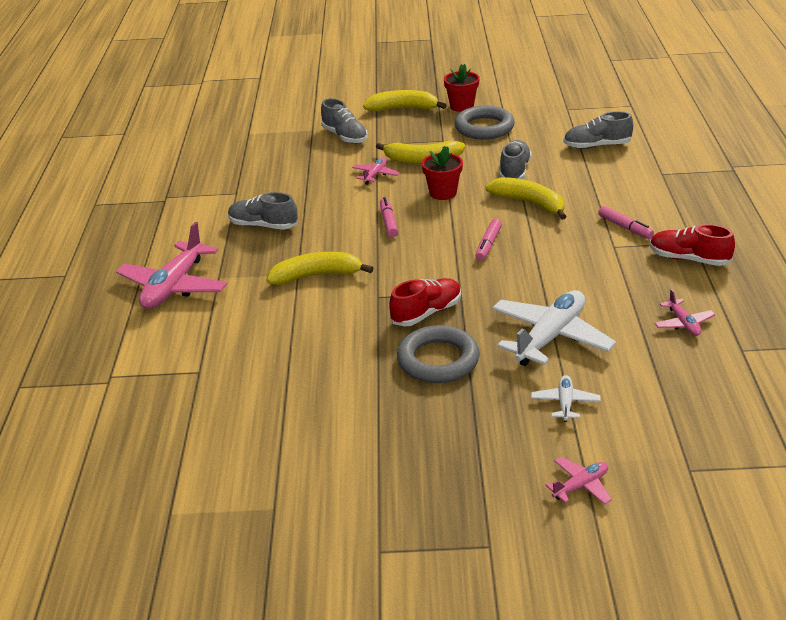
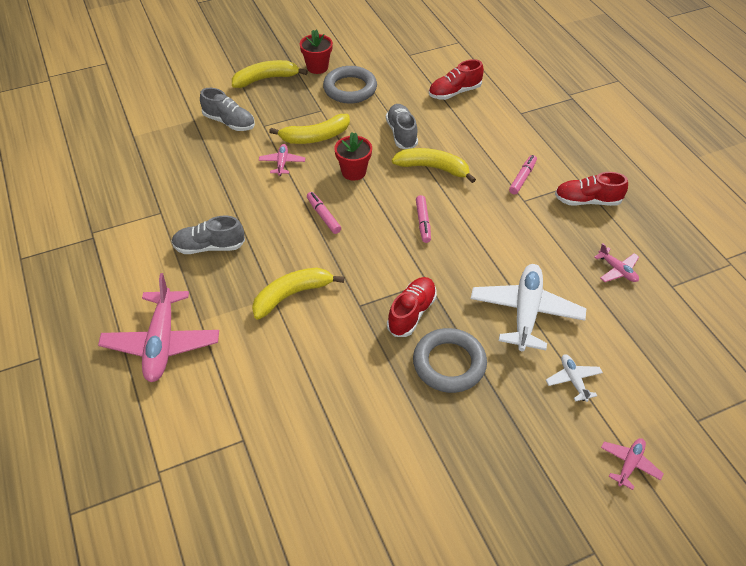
camera: 25 degrees left, 15 degrees up
grey shoe [563,111,633,149] -> red shoe [429,59,484,100]
pink marker [598,206,654,239] -> pink marker turned 90 degrees counterclockwise [509,155,537,195]

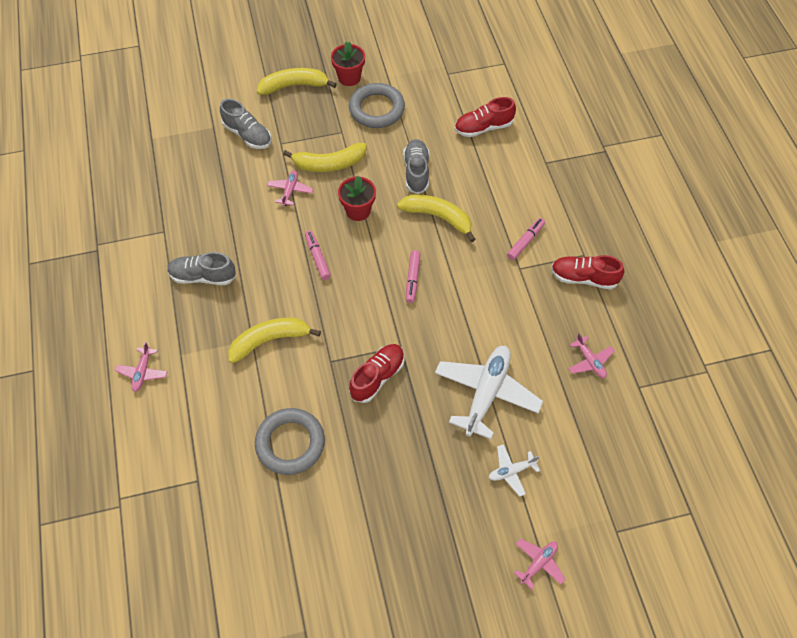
camera: 10 degrees right, 10 degrees up
pink plane [98,273,219,382] -> pink plane [115,342,168,392], size x0.48
grey ring [413,328,487,393] -> grey ring moved to [255,408,325,475]
white plane [546,354,603,402] -> white plane turned 105 degrees counterclockwise [489,444,540,497]

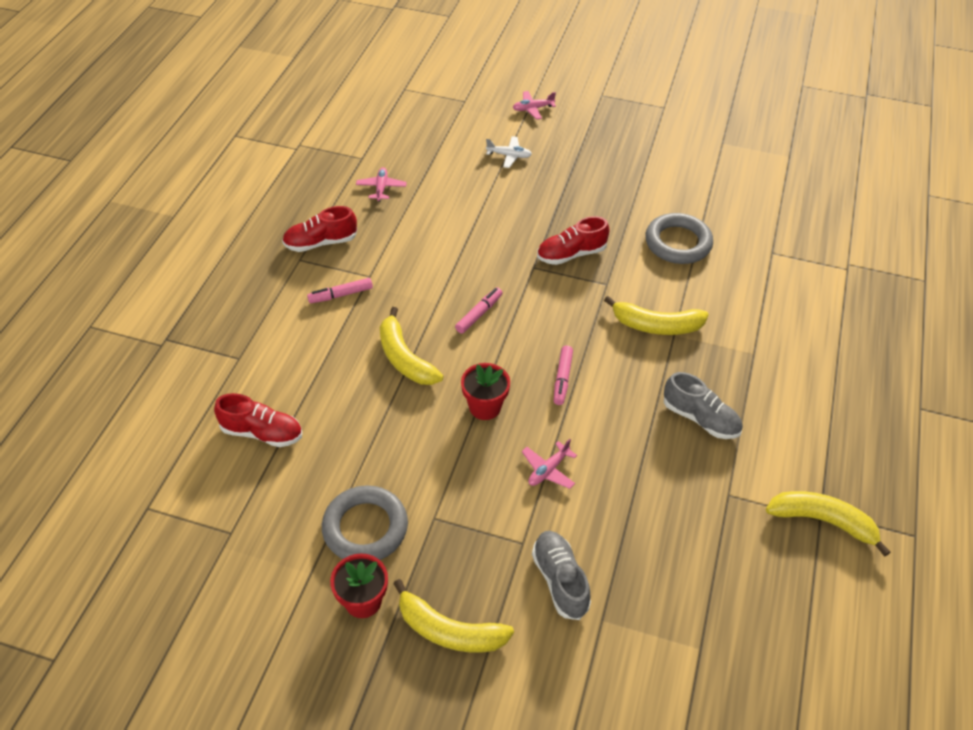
camera: 150 degrees left, 10 degrees down
pink plane [115,342,168,392] -> none
yellow banana [283,143,367,172] -> yellow banana moved to [766,491,890,557]
grey shoe [403,139,429,194] -> none
white plane [435,346,543,439] -> none
red shoe [551,255,624,290] -> red shoe turned 120 degrees clockwise [282,206,357,252]

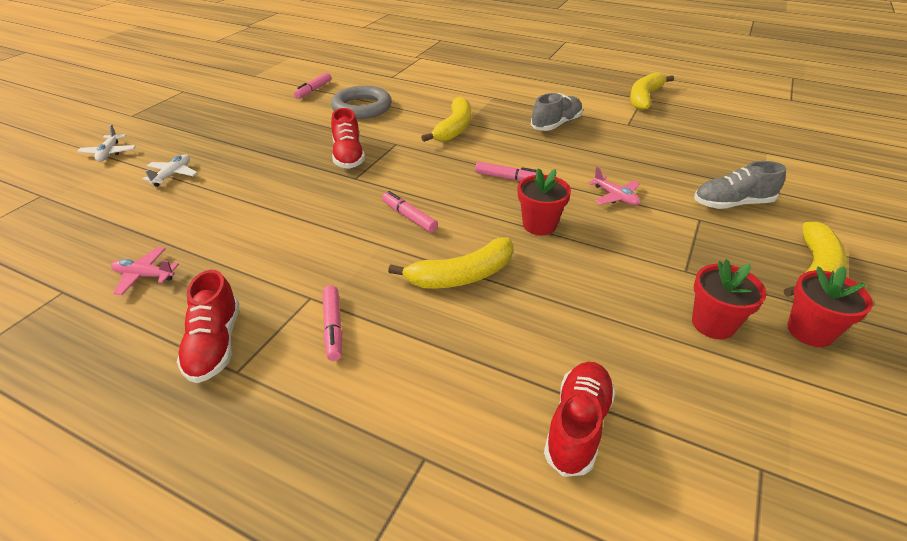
camera: 80 degrees left, 10 degrees down
grey ring [322,485,408,560] -> red flower pot [692,259,767,339]
pink plane [513,91,556,120] -> white plane [77,124,136,162]
none -> pink marker [294,72,331,99]

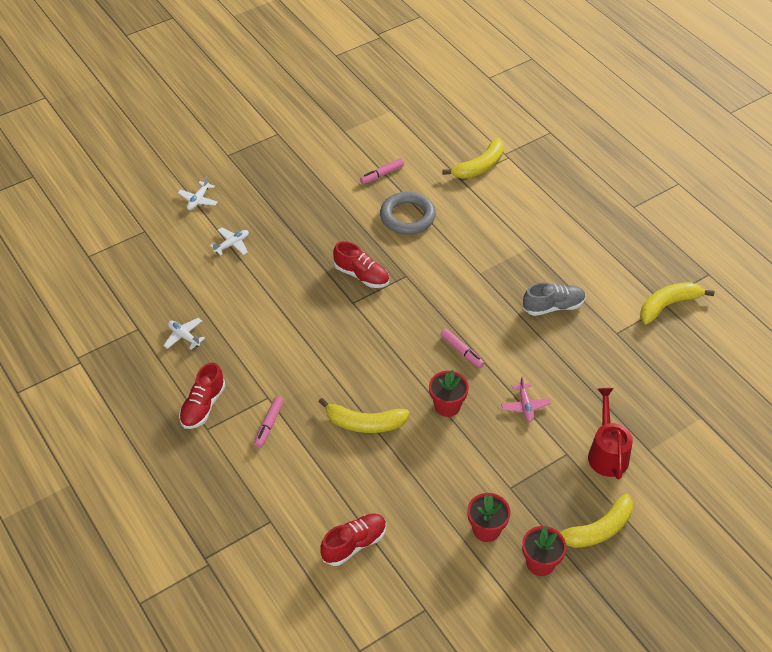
camera: 30 degrees right, 10 degrees up
pink plane [111,247,179,295] -> white plane [163,318,205,350]
red shoe [331,108,365,169] -> red shoe turned 75 degrees counterclockwise [333,241,389,288]
pink marker [382,191,438,232] -> none
yellow banana [421,97,471,142] -> yellow banana moved to [442,138,504,179]
grey shoe [694,161,786,209] -> red watering can [588,388,633,480]

